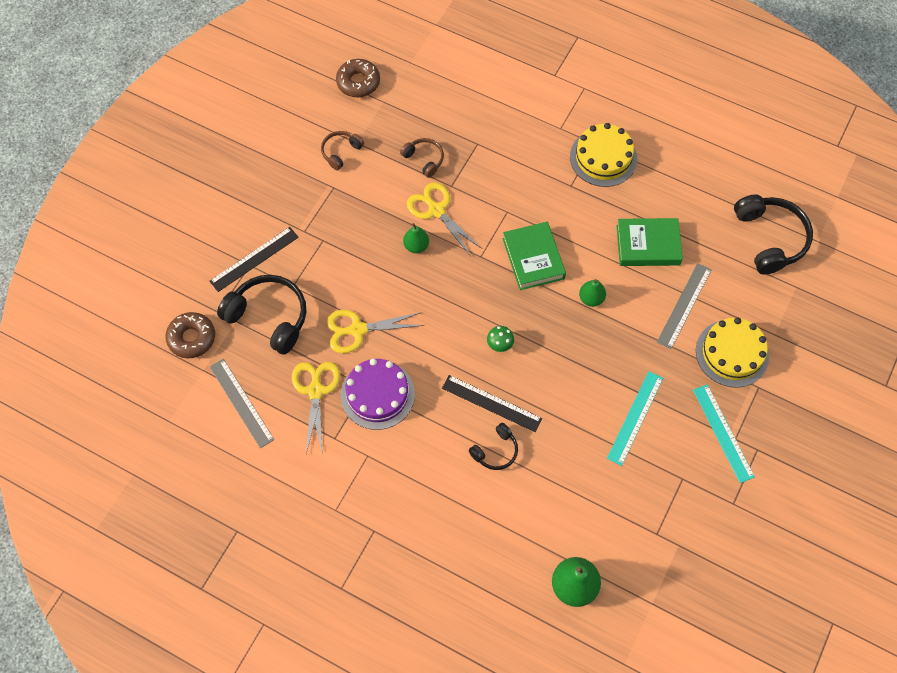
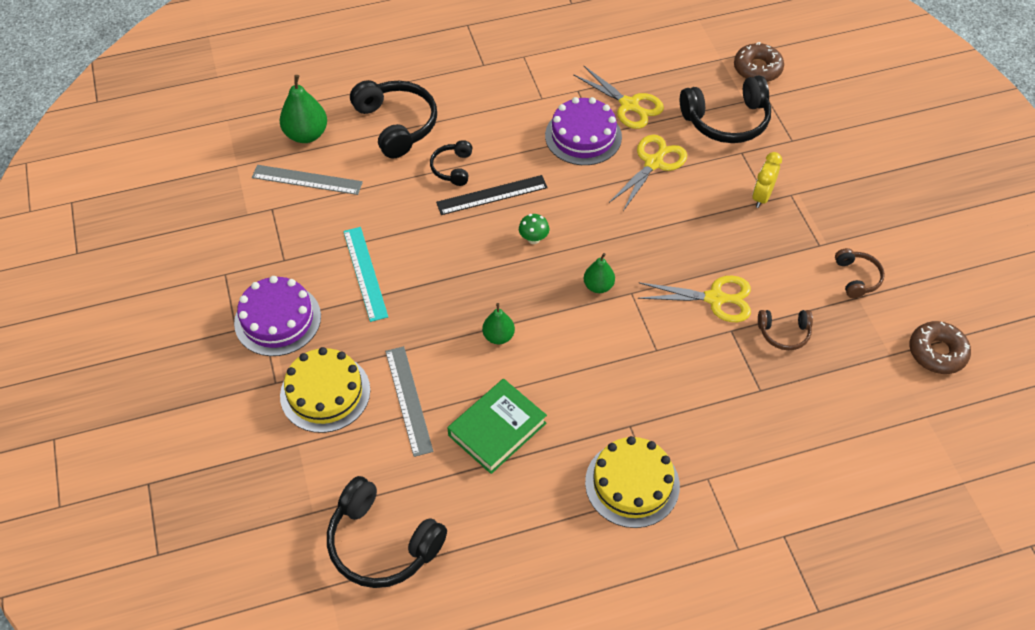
camera: 135 degrees right, 10 degrees down
black ruler [209,227,299,292] -> none
grey ruler [210,359,274,448] -> grey ruler moved to [252,165,363,195]
green pear [403,223,429,253] -> green pear moved to [584,253,615,293]
green book [503,222,566,290] -> none
turquoise ruler [693,384,755,483] -> purple cake [234,276,321,356]
none -> black headphones [350,80,437,158]
none -> yellow clock [752,152,782,208]

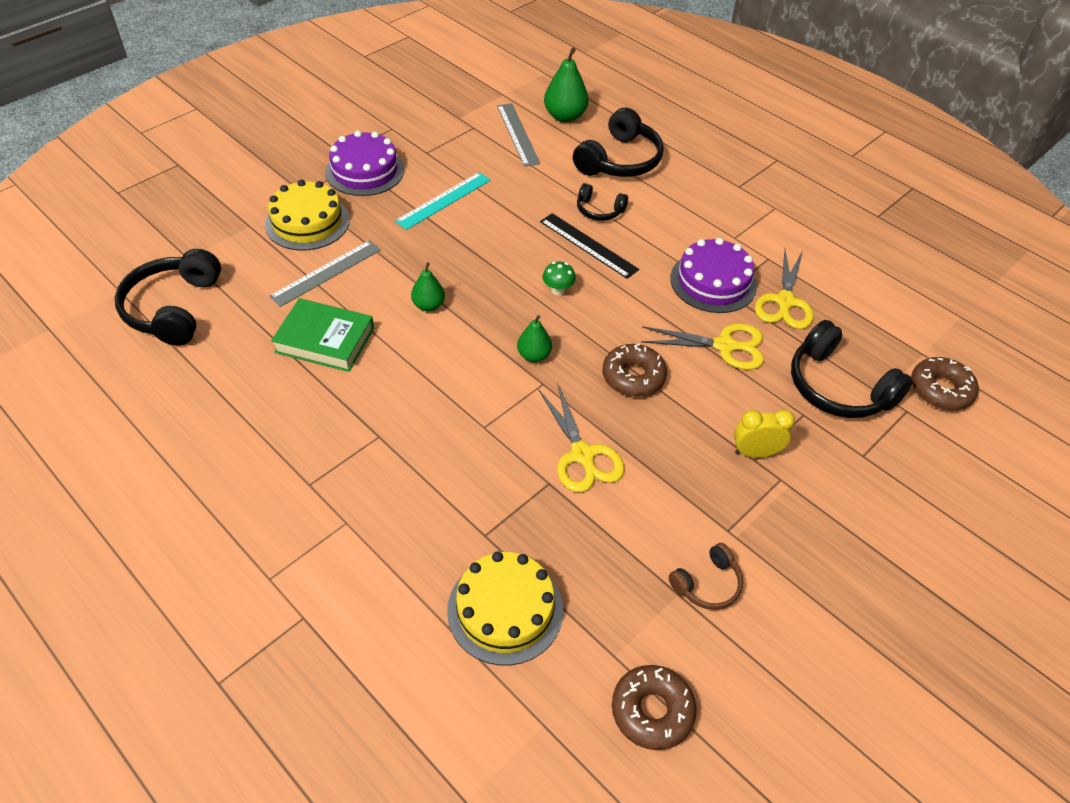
camera: 60 degrees right, 5 degrees down
black headphones [430,140,472,186] -> black headphones turned 135 degrees counterclockwise [577,183,628,221]
yellow cake [585,436,680,528] -> yellow cake moved to [447,551,563,665]
brown headphones [758,310,813,350] -> none
none -> brown donut [602,343,667,397]

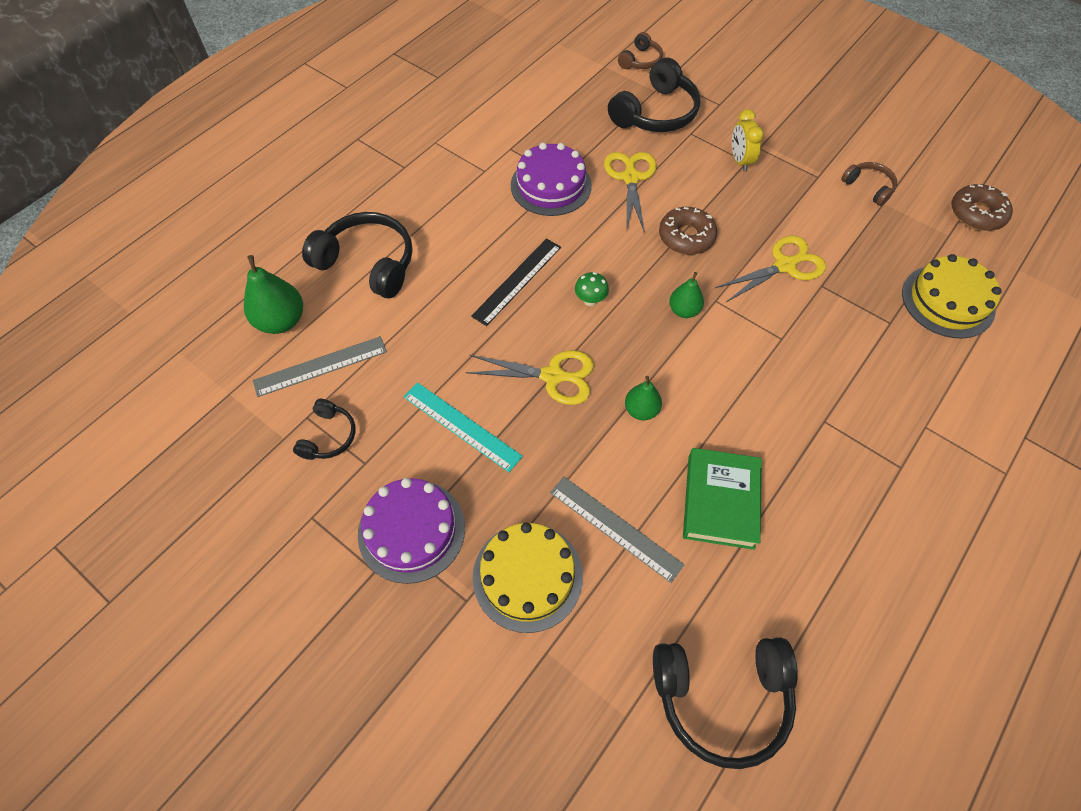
camera: 95 degrees left, 10 degrees up
black headphones [577,183,628,221] -> black headphones moved to [293,399,356,460]
yellow scissors [755,250,814,329] -> yellow scissors moved to [466,350,594,405]
brown donut [911,357,979,410] -> brown headphones [618,32,663,69]

